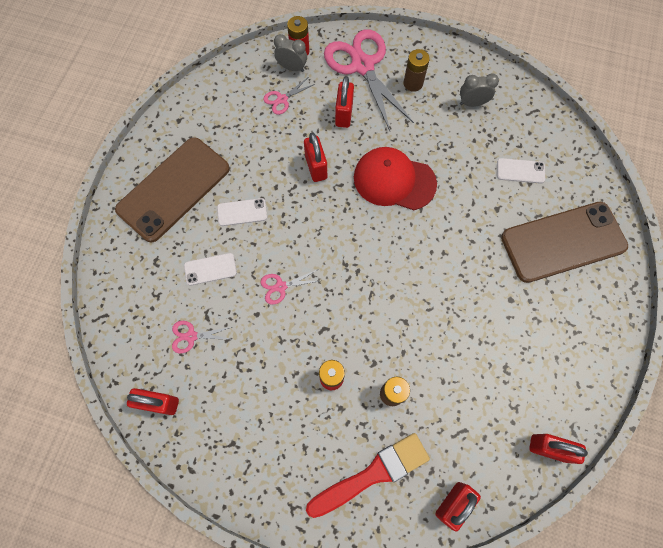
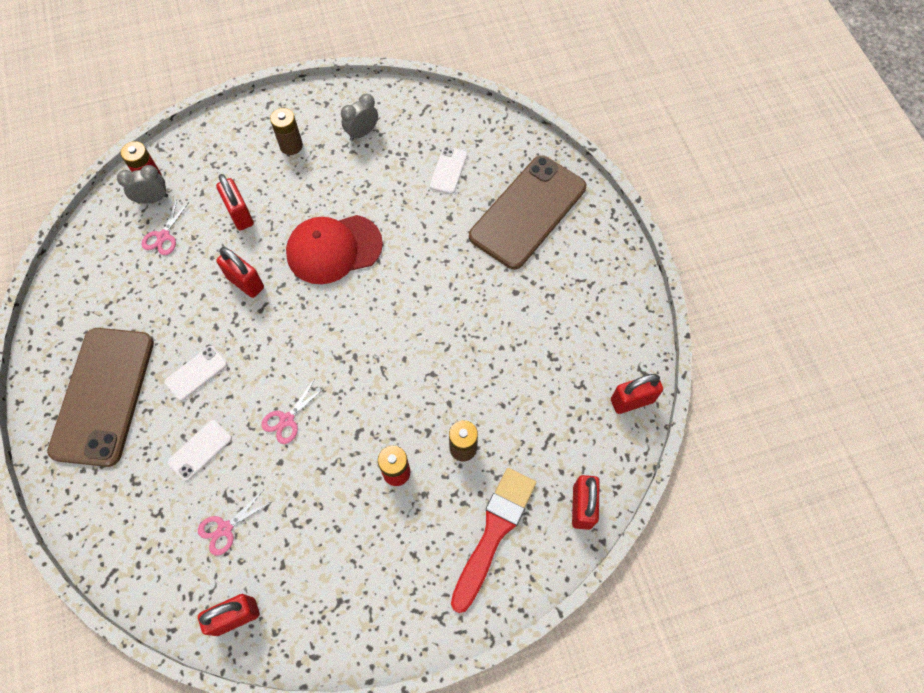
camera: 35 degrees left, 5 degrees down
pink scissors [324,29,414,131] -> none
white phone [497,158,545,184] -> white phone turned 45 degrees counterclockwise [430,147,467,194]

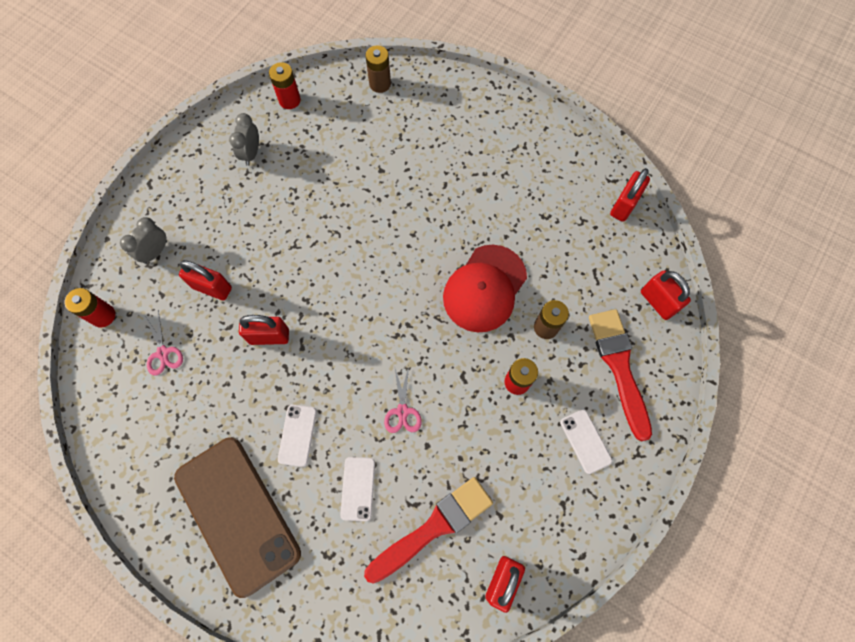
camera: 40 degrees left, 5 degrees up
grey clock [117,165,168,204] -> grey clock moved to [120,217,167,264]
pink scissors [198,491,272,555] -> red brush [364,477,493,584]
brown battery [270,108,303,155] -> brown battery moved to [365,46,391,93]
red cap [286,215,383,284] -> red cap moved to [443,245,527,332]
white phone [430,147,467,194] -> white phone moved to [560,410,612,474]
brown phone [469,155,586,270] -> none
none -> red battery [269,62,301,109]

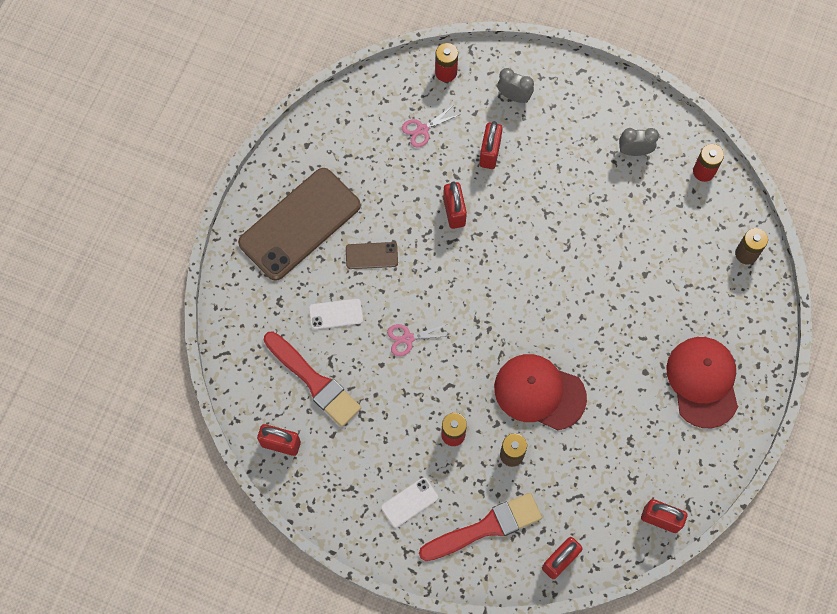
camera: 80 degrees right, 0 degrees up
white phone [278,405,317,467] -> brown phone [346,242,398,269]
none -> red cap [666,337,738,428]

